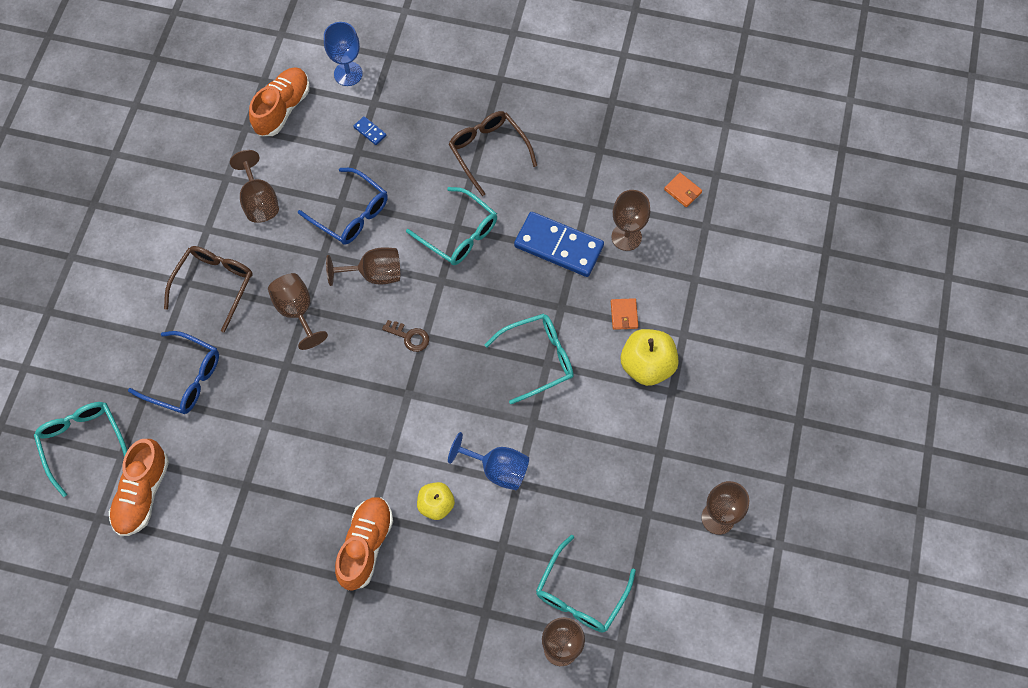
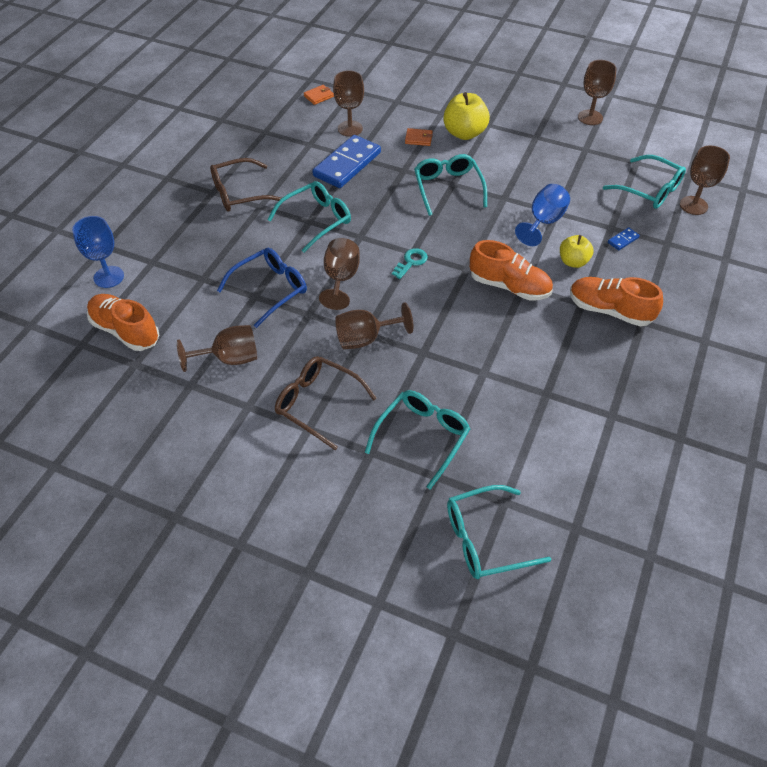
camera: 80 degrees left, 15 degrees down
orange shoe [109,439,169,536] -> orange shoe moved to [470,240,553,301]
blue glasses [128,331,219,414] -> turquoise glasses [365,390,470,489]
blue domino [353,116,387,145] -> blue domino moved to [608,227,640,250]
brown key [382,320,429,352] -> turquoise key [392,248,428,279]

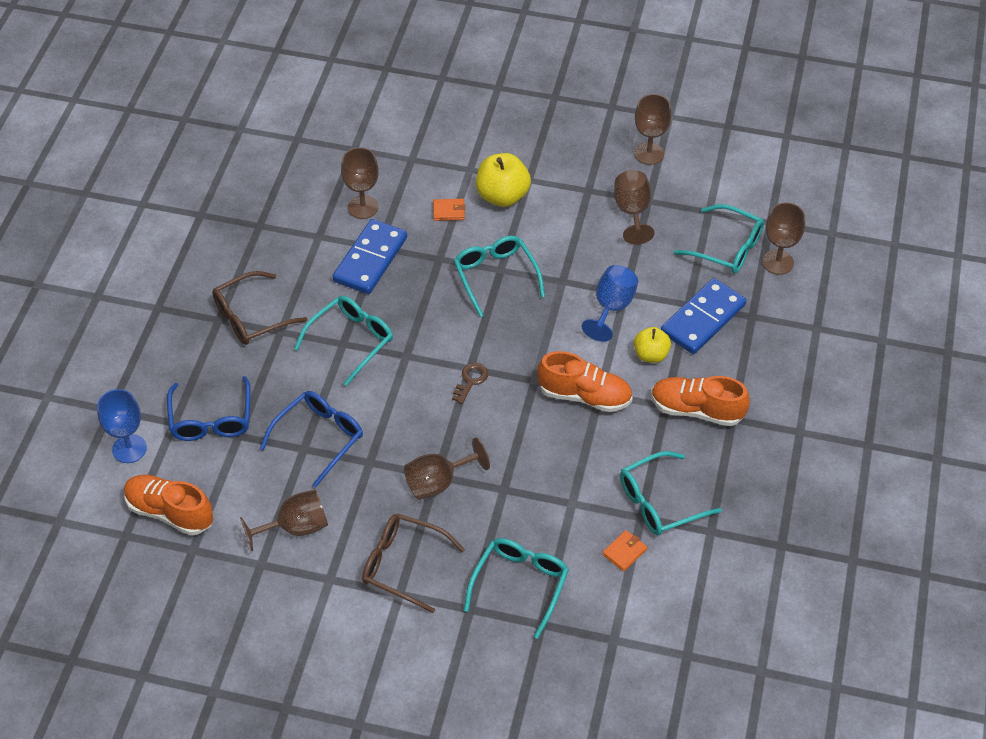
camera: 10 degrees left, 0 degrees up
orange wallet [304,85,334,105] -> orange wallet moved to [602,530,647,571]
brown goblet [319,238,360,310] -> brown goblet moved to [614,170,654,245]
turquoise key [392,248,428,279] -> brown key [452,363,488,404]
turquoise glasses [447,485,551,579] -> turquoise glasses moved to [620,451,722,536]
blue domino [608,227,640,250] -> blue domino [661,278,746,354], size x2.48
none -> blue glasses [167,376,250,441]

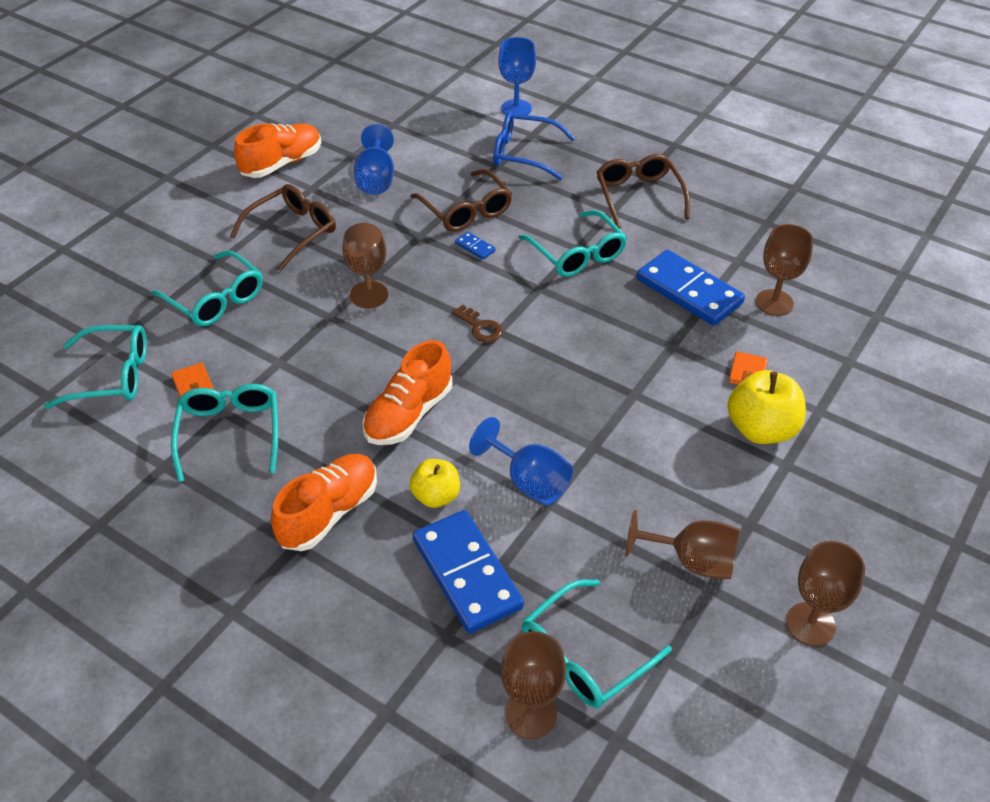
camera: 110 degrees right, 5 degrees down
orange shoe [124,475,213,535] -> orange shoe moved to [234,123,321,178]
brown goblet [240,490,328,551] -> blue goblet [354,124,394,195]
blue glasses [260,391,363,488] -> brown glasses [411,169,512,232]
turquoise glasses [454,236,545,317] -> turquoise glasses moved to [44,325,147,409]
none -> blue domino [455,232,495,260]

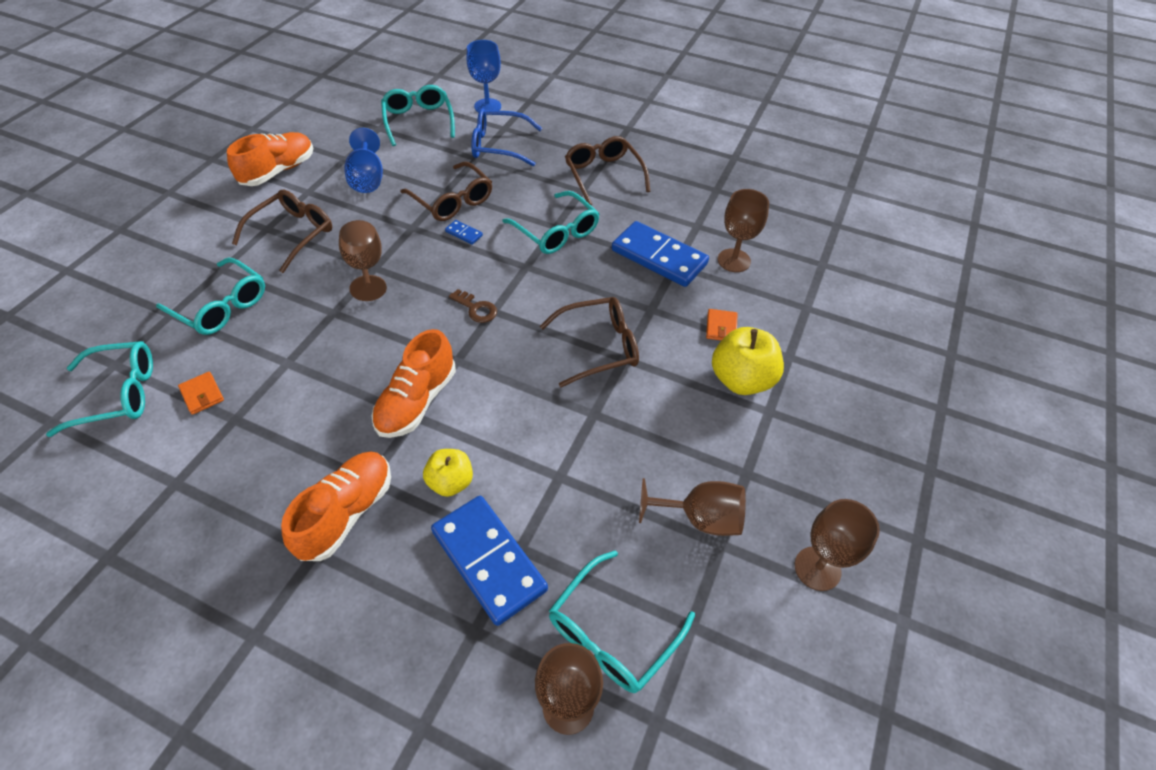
camera: 10 degrees left, 5 degrees up
turquoise glasses [171,384,278,482] -> turquoise glasses moved to [381,85,455,146]
blue goblet [469,417,573,505] -> none
none -> brown glasses [540,297,639,387]

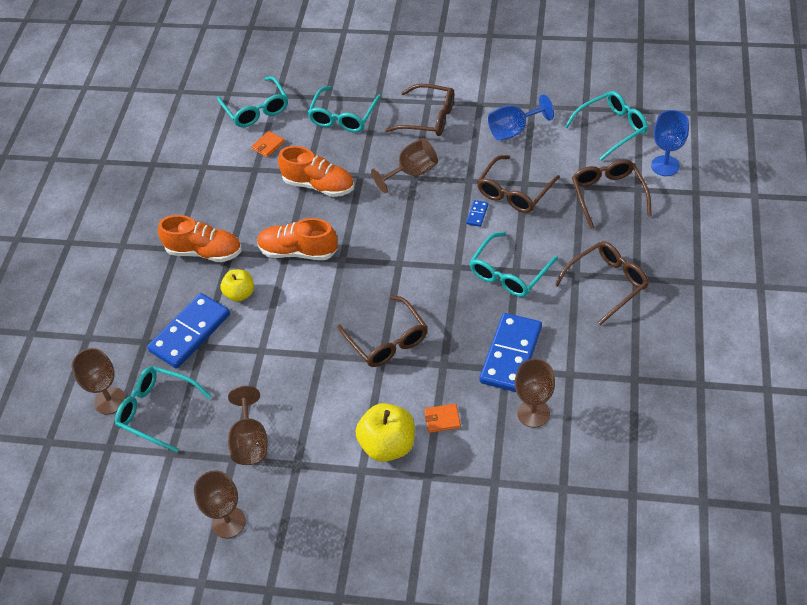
camera: 80 degrees right, 0 degrees up
orange shoe [227,132,313,186] -> orange shoe moved to [278,146,354,197]
brown key [449,289,497,323] -> none
blue glasses [471,108,542,167] -> brown glasses [572,159,652,229]

